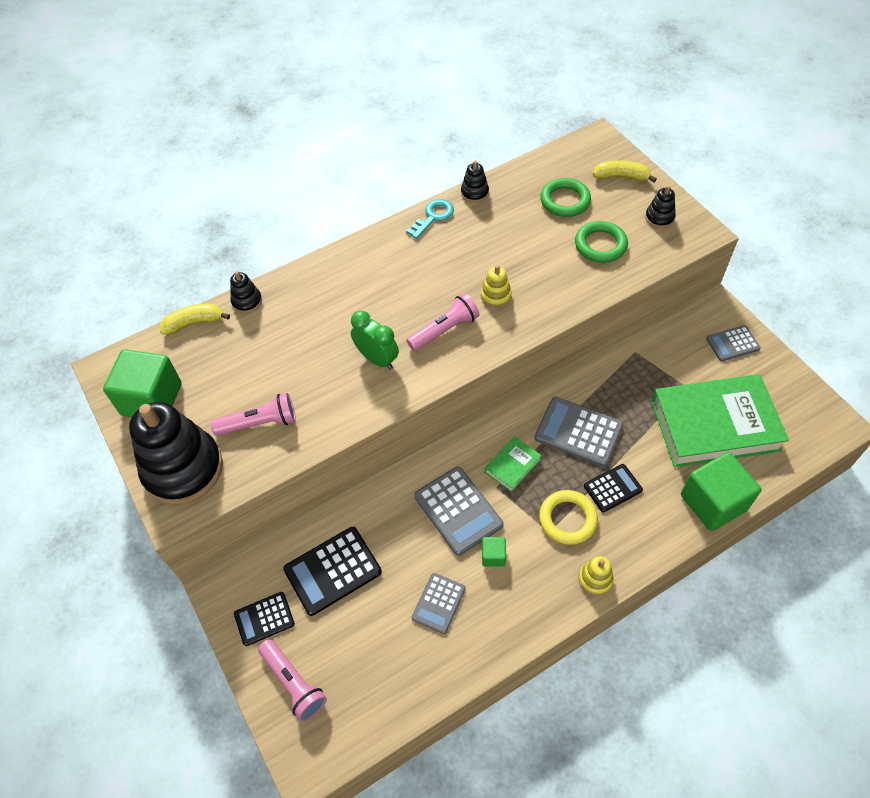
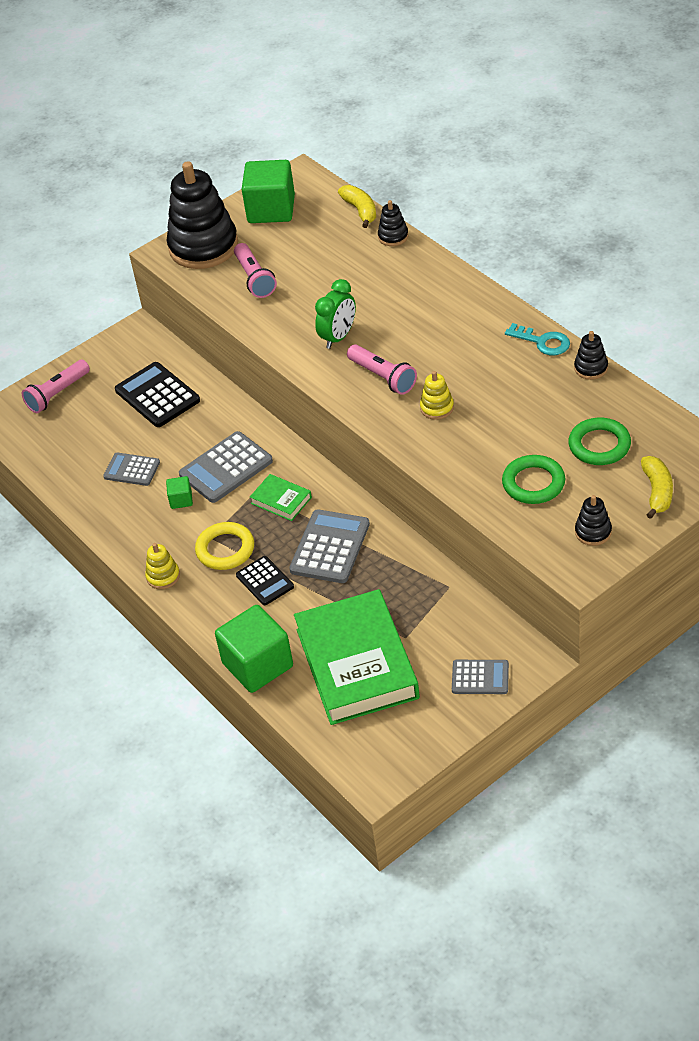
camera: 85 degrees right, 10 degrees down
black calculator [234,592,295,646] -> none
grey calculator [706,325,761,362] -> grey calculator turned 120 degrees clockwise [452,660,509,694]

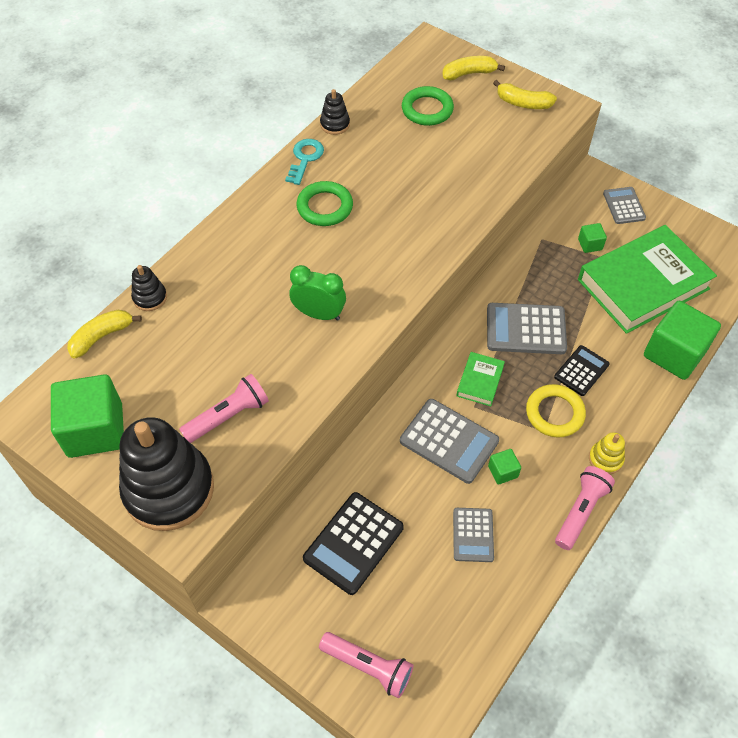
camera: 110 degrees left, 10 degrees up
pink flashlight [347,344,417,395] -> pink flashlight moved to [555,466,615,550]
yellow stacking toy [420,371,454,420] -> none
green ring [502,455,565,504] -> green ring moved to [297,181,353,226]
black stacking toy [575,495,612,546] -> yellow banana [493,80,557,109]
none -> green cube [578,223,607,253]

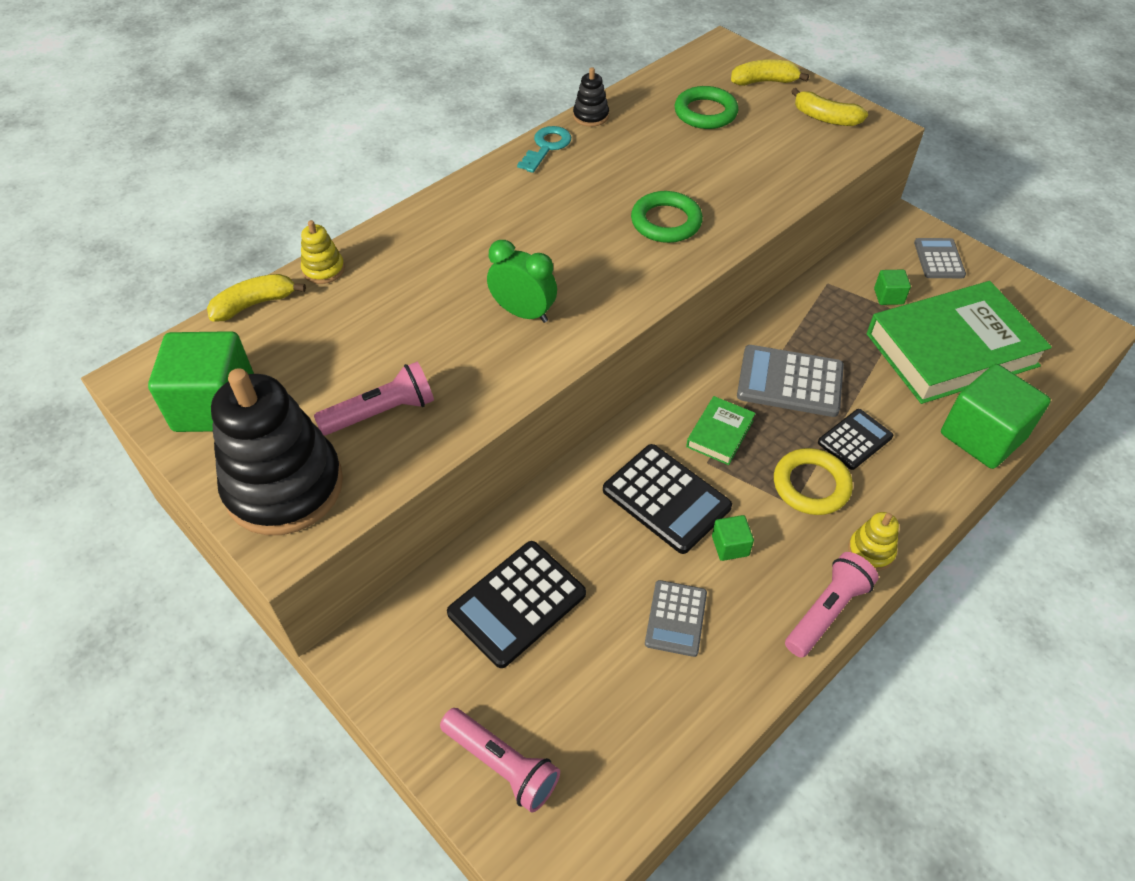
camera: 10 degrees right, 5 degrees down
black stacking toy [131,265,167,311] -> yellow stacking toy [301,220,345,284]
green ring [297,181,353,226] -> green ring moved to [631,191,703,243]
grey calculator [400,399,499,484] -> black calculator [603,444,732,554]

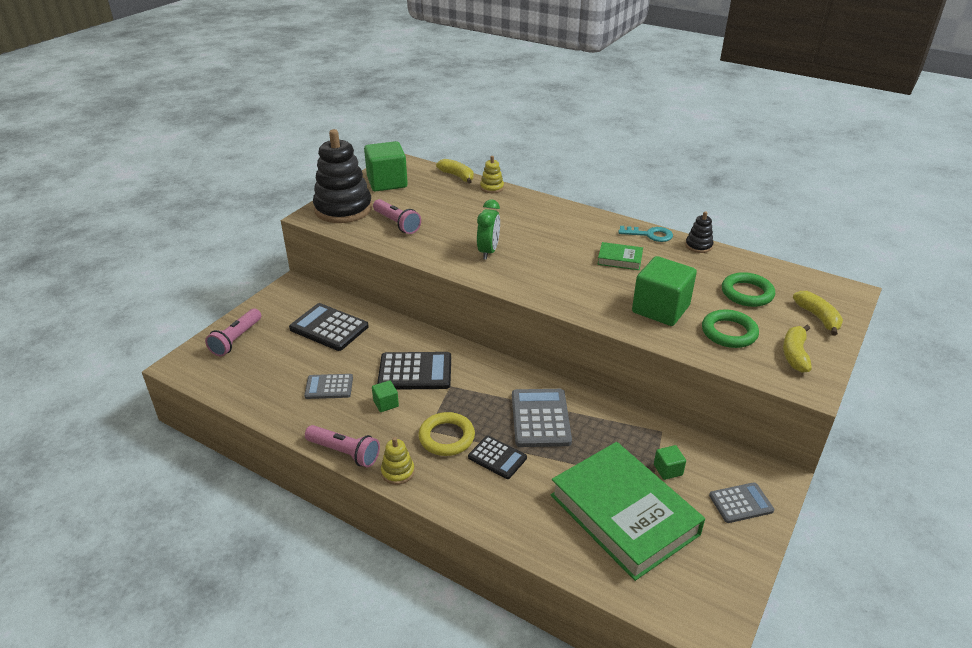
camera: 75 degrees right, 15 degrees down
black calculator [603,444,732,554] -> black calculator turned 120 degrees counterclockwise [377,352,451,390]
green ring [631,191,703,243] -> green ring moved to [702,309,759,348]
green book [686,396,755,465] -> green book moved to [597,242,643,270]
green cube [941,364,1051,469] -> green cube moved to [632,256,697,326]

